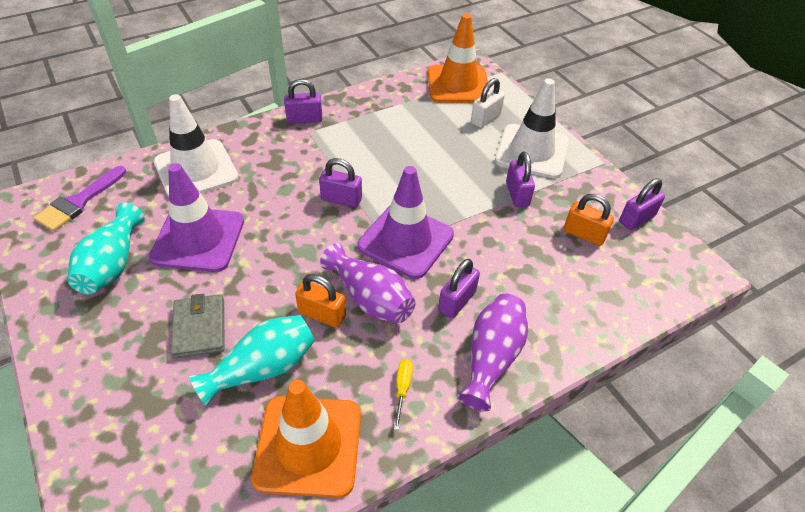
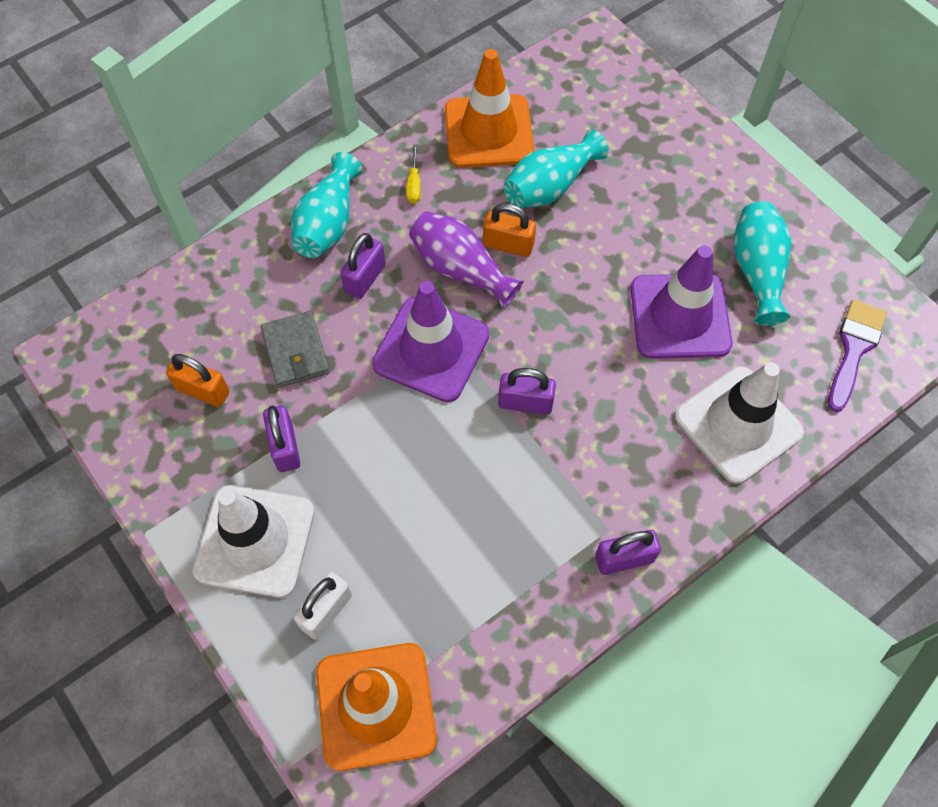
camera: 175 degrees right, 15 degrees up
grey wallet [171,294,224,358] -> grey wallet moved to [261,311,330,388]
purple vase [457,293,528,411] -> turquoise vase [291,152,362,258]
purple padlock [619,178,665,230] -> none

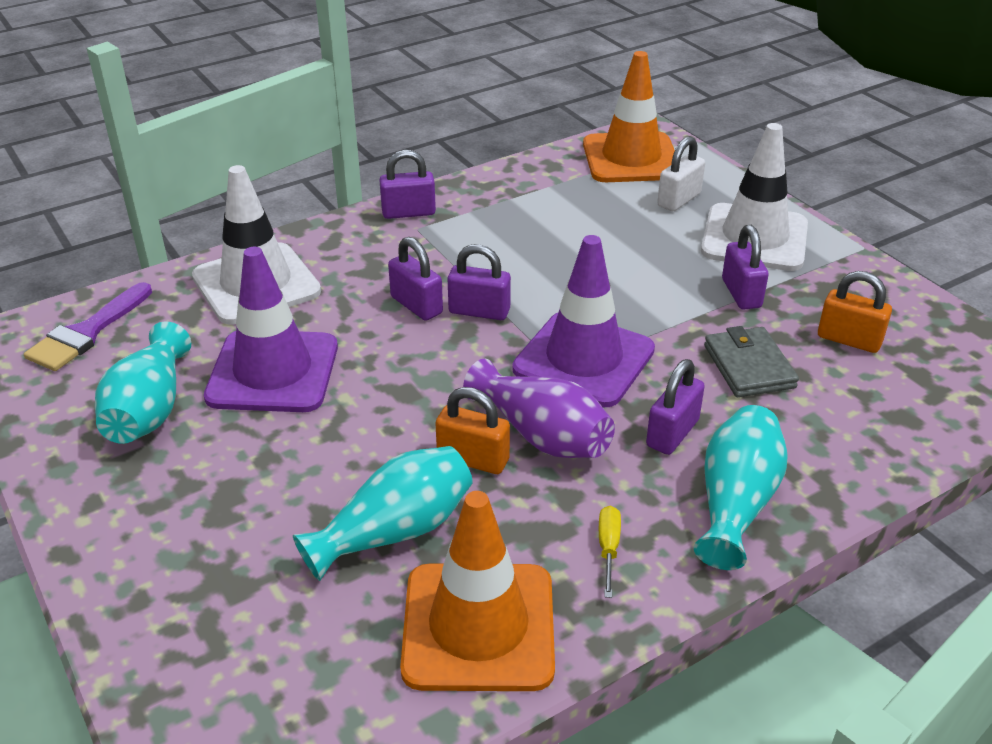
camera: 175 degrees left, 25 degrees down
none -> purple padlock [388,237,443,321]

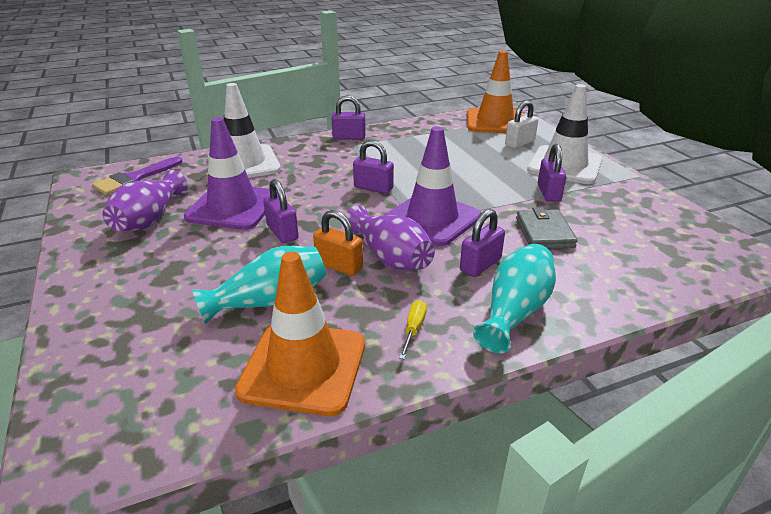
camera: 10 degrees right, 5 degrees down
turquoise vase [95,322,191,444] -> purple vase [102,170,188,231]
purple padlock [388,237,443,321] -> purple padlock moved to [263,179,299,243]
orange padlock [818,271,892,353] -> none

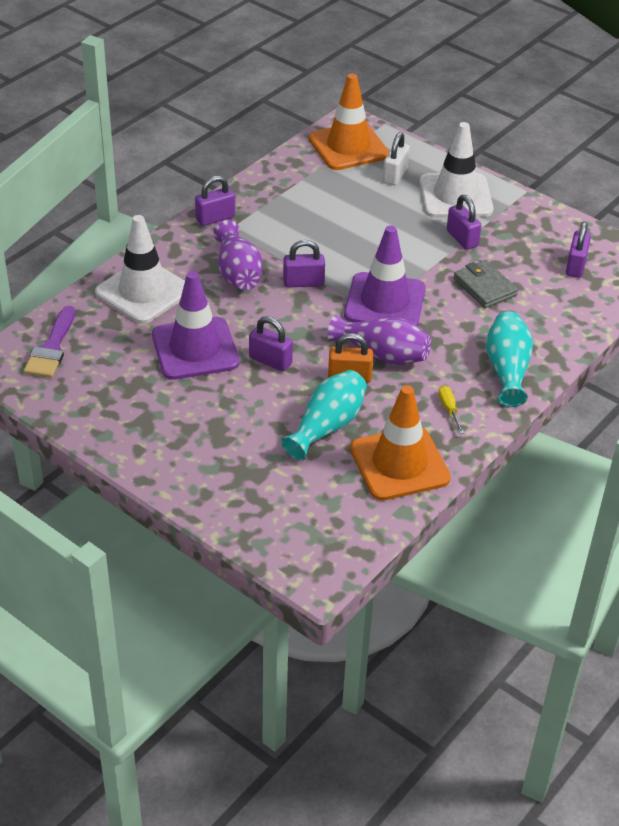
camera: 30 degrees left, 10 degrees up
purple vase [102,170,188,231] -> purple vase moved to [214,220,263,290]
purple padlock [460,209,505,277] -> purple padlock moved to [566,222,591,278]

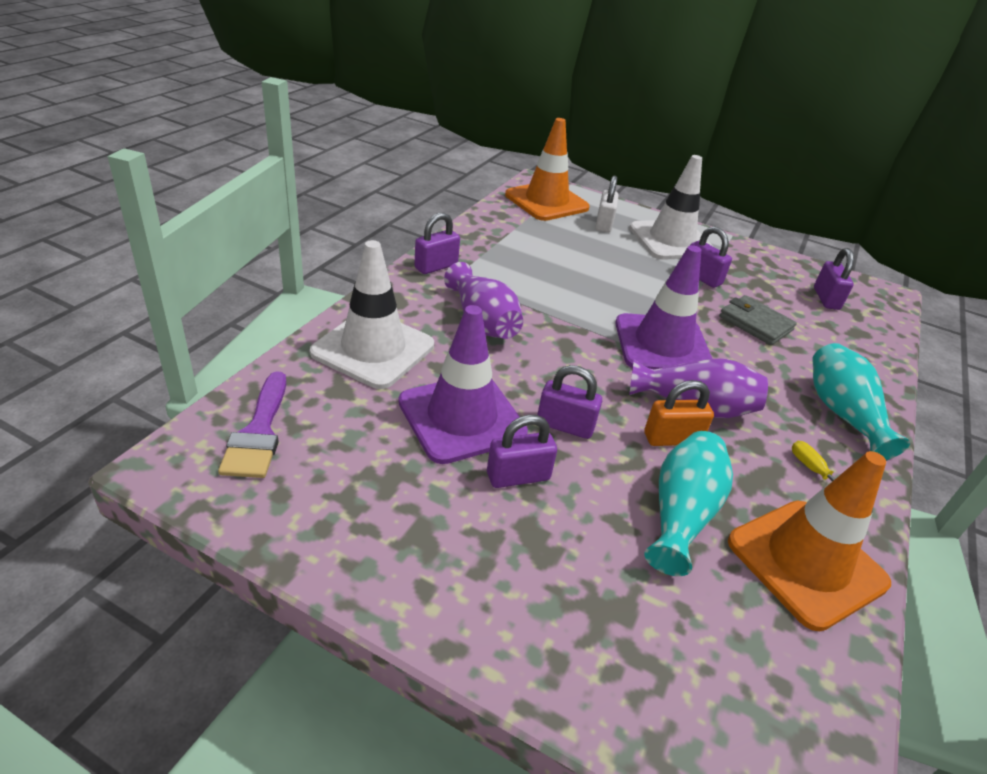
camera: 15 degrees left, 5 degrees down
purple padlock [283,240,325,287] -> purple padlock moved to [487,415,557,488]

